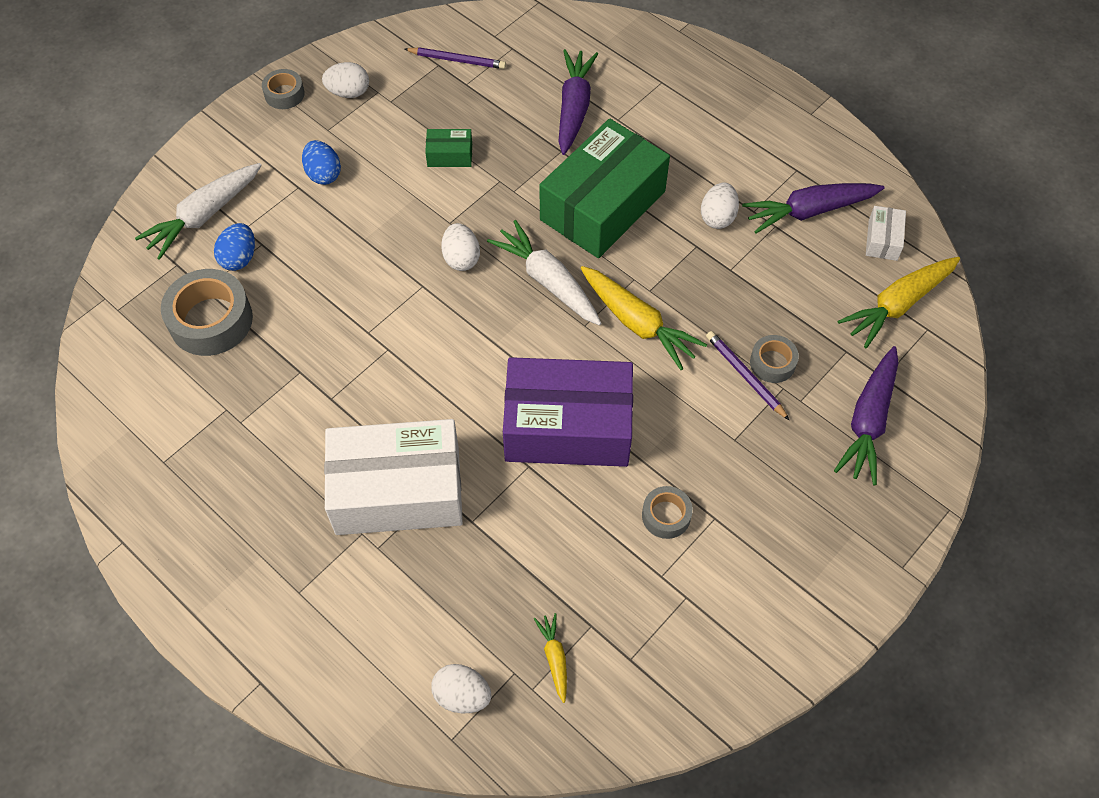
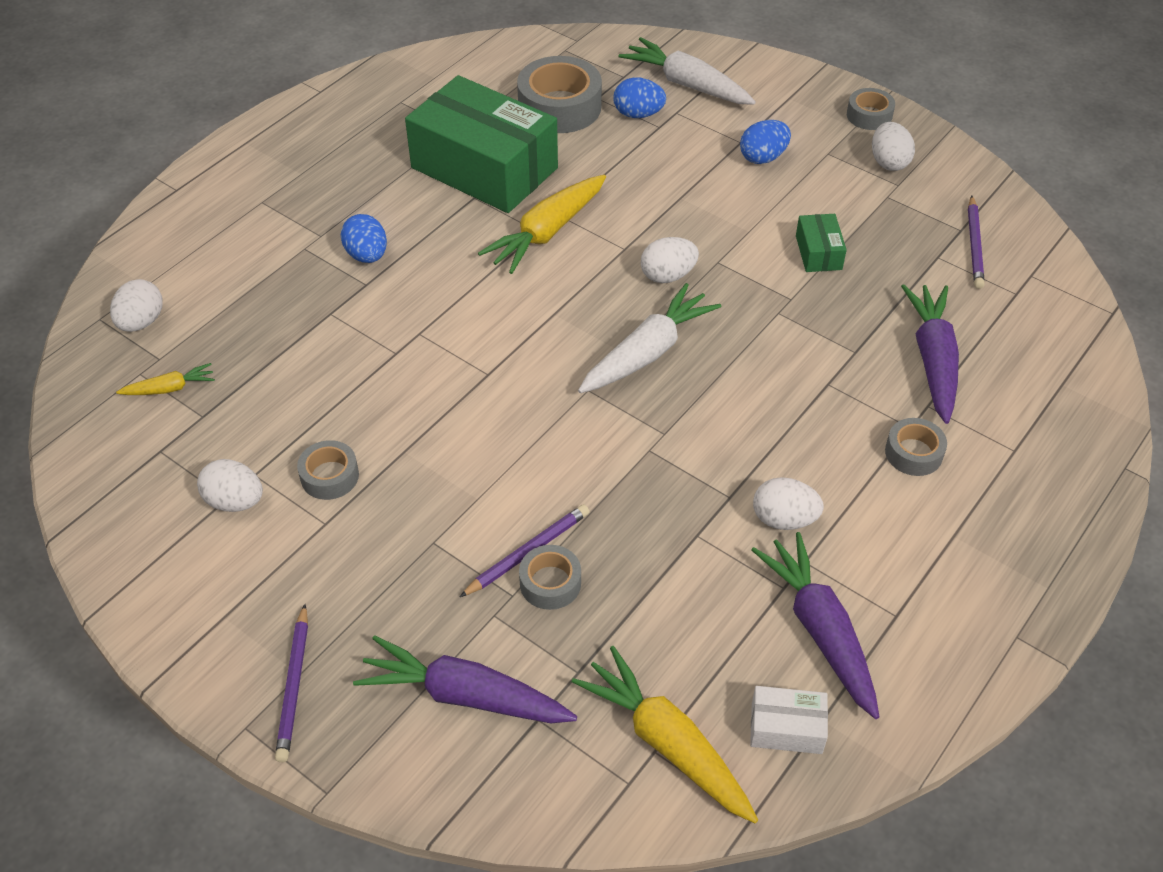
camera: 85 degrees right, 10 degrees down
white box [324,419,463,535] -> blue egg [341,214,387,263]
purple box [503,357,633,467] -> none
green box [539,118,670,258] -> green box moved to [405,75,558,213]
purple carrot [558,49,598,155] -> purple carrot turned 90 degrees counterclockwise [901,284,959,424]
yellow carrot [580,266,707,370] -> yellow carrot moved to [478,175,606,274]
none -> white egg [197,459,263,512]
none -> purple pencil [275,604,308,762]
none -> grey tape [885,418,947,476]

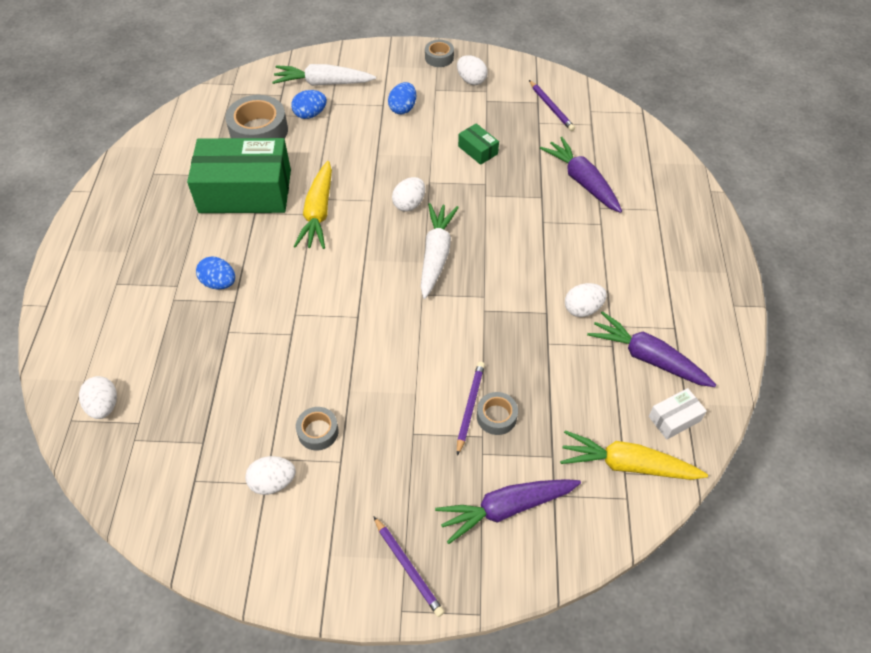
camera: 35 degrees left, 5 degrees up
yellow carrot [116,363,215,395] -> none
grey tape [885,418,947,476] -> none

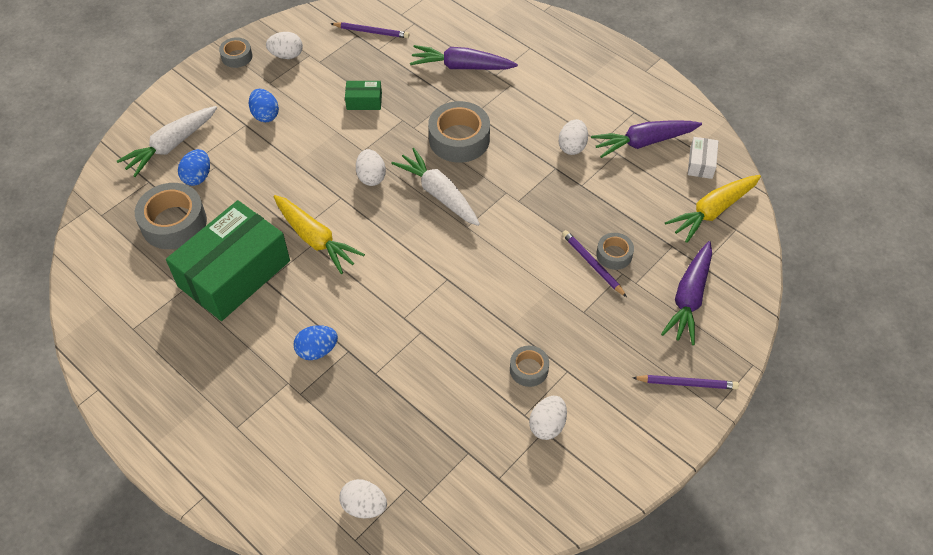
camera: 50 degrees left, 0 degrees up
none -> grey tape [428,101,490,163]

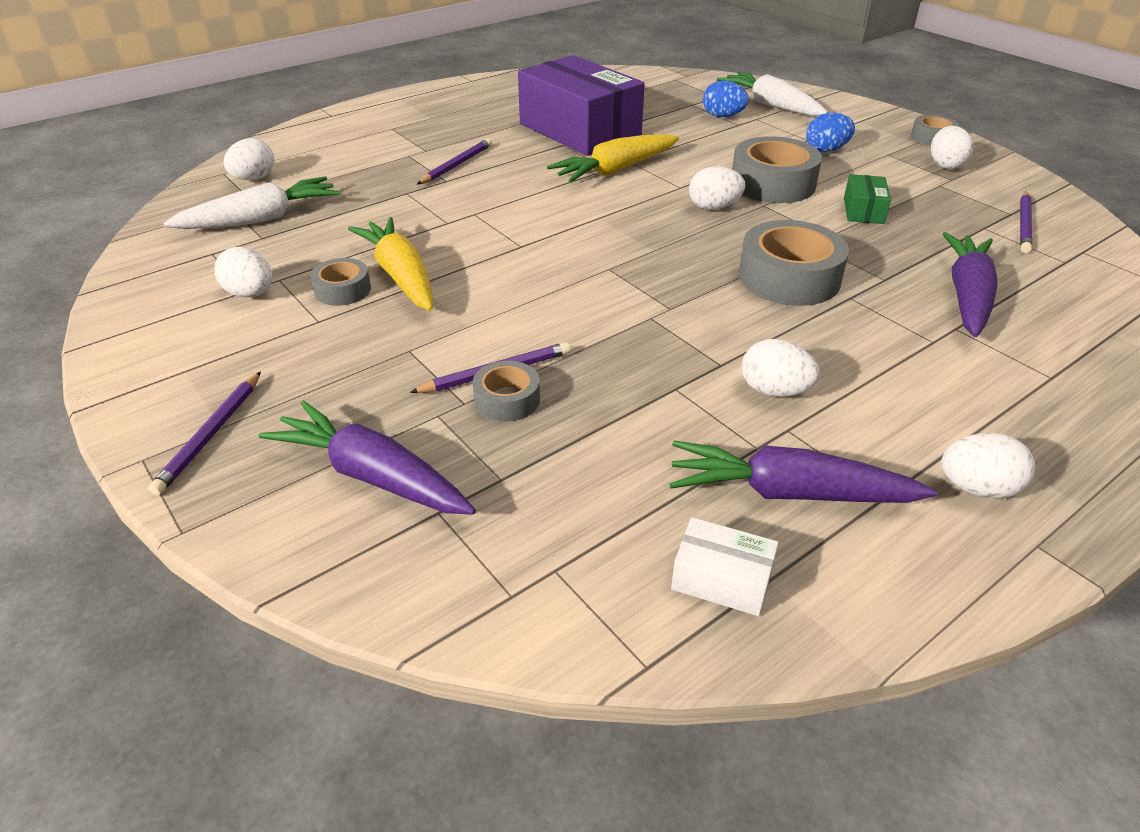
camera: 100 degrees right, 15 degrees down
grey tape [135,183,207,249] -> grey tape moved to [732,136,822,203]
green box [166,200,290,321] -> purple box [518,55,645,156]
blue egg [293,325,338,360] -> purple pencil [417,138,492,184]
white carrot [391,148,480,226] -> white carrot moved to [163,176,340,229]
purple carrot [591,120,702,158] -> purple carrot turned 75 degrees counterclockwise [670,441,937,503]
yellow carrot [665,175,761,243] -> yellow carrot moved to [348,217,433,311]
none -> white egg [941,433,1035,499]

